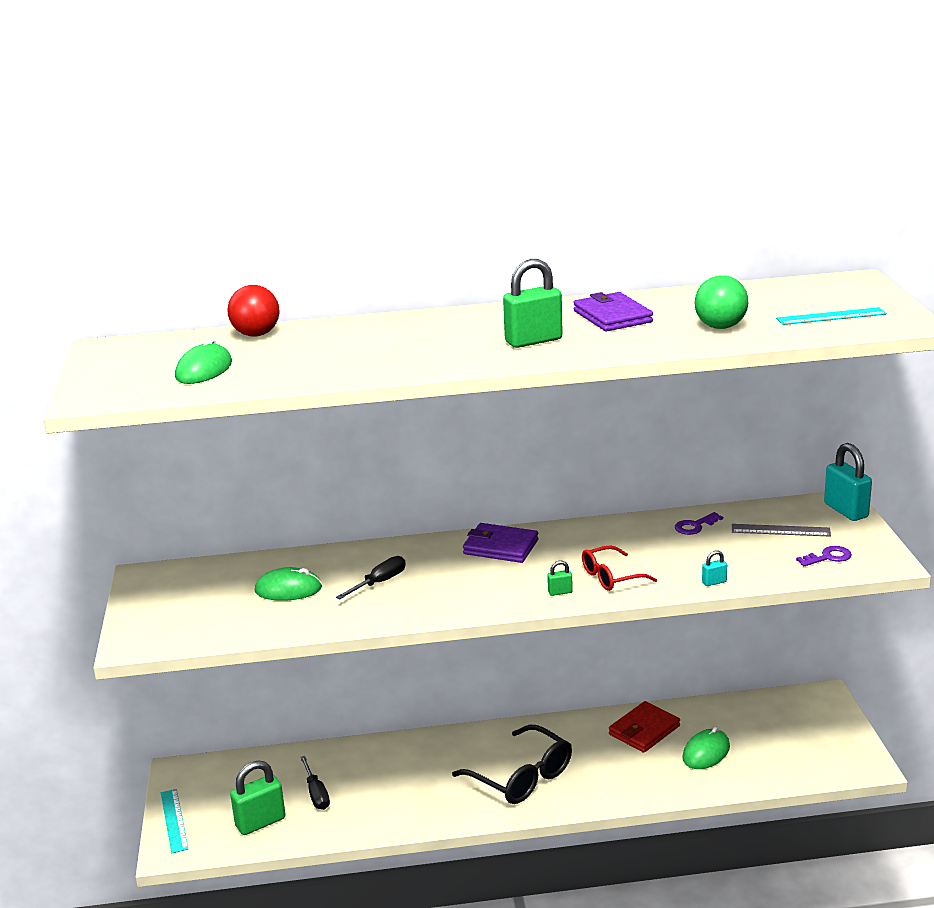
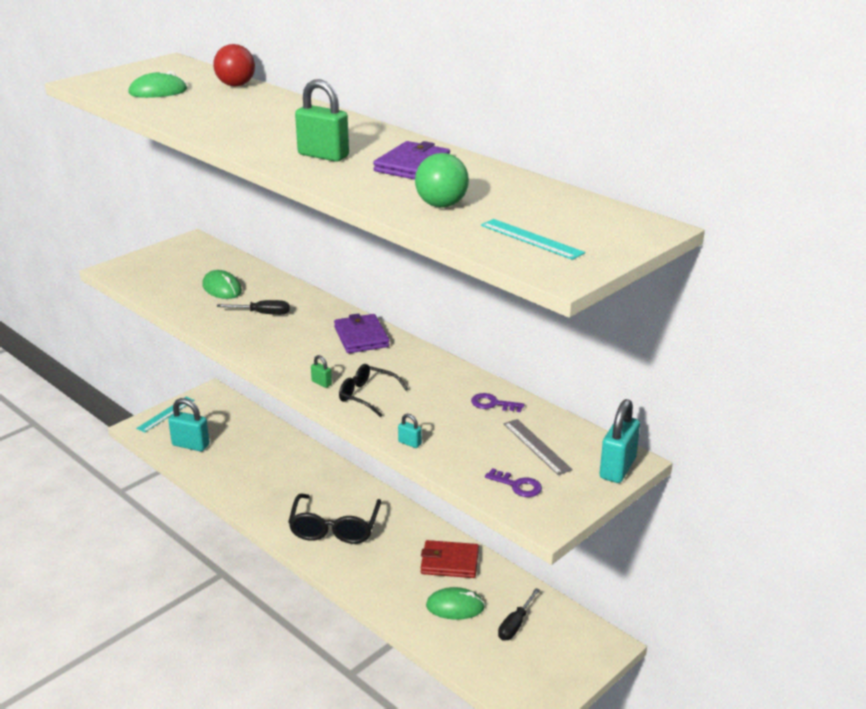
camera: 50 degrees right, 5 degrees up
green padlock [230,760,286,835] -> turquoise padlock [168,398,210,452]
black screwdriver [300,756,330,810] -> black screwdriver moved to [498,588,540,641]
red glasses [582,545,657,591] -> black glasses [339,364,408,417]

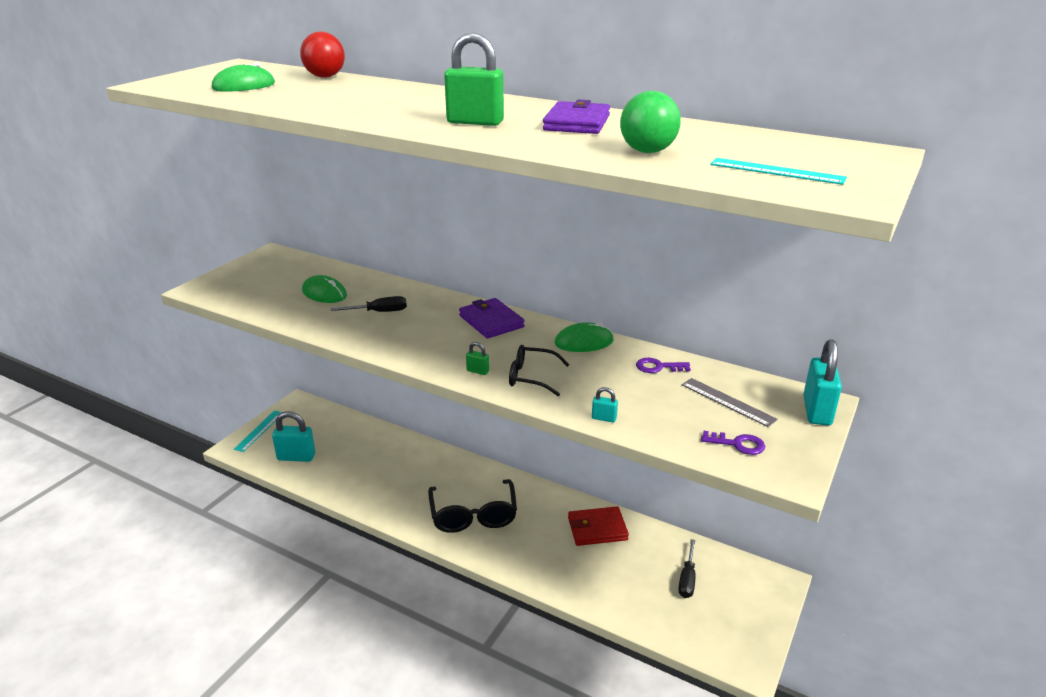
camera: 15 degrees left, 0 degrees up
green mouse [426,587,485,620] -> green mouse moved to [554,322,613,352]

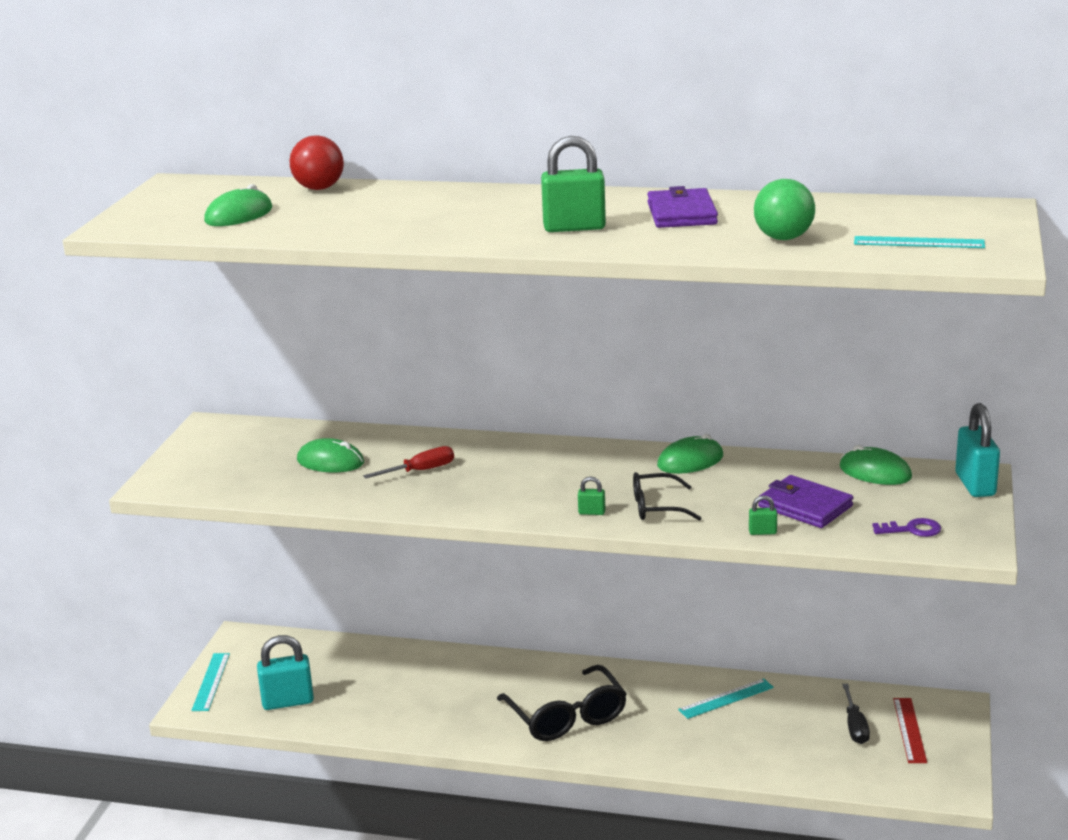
camera: 15 degrees left, 5 degrees down
black screwdriver [331,296,407,312] -> red screwdriver [363,446,454,479]
purple wallet [459,298,525,339] -> purple wallet moved to [758,475,853,528]
red wallet [568,506,629,546] -> turquoise ruler [678,678,774,719]
turquoise padlock [592,387,618,422] -> green padlock [749,495,777,535]
purple key [636,358,690,373] -> none
grey ruler [682,378,778,427] -> none
none -> green mouse [840,445,912,485]
none -> red ruler [893,698,927,763]

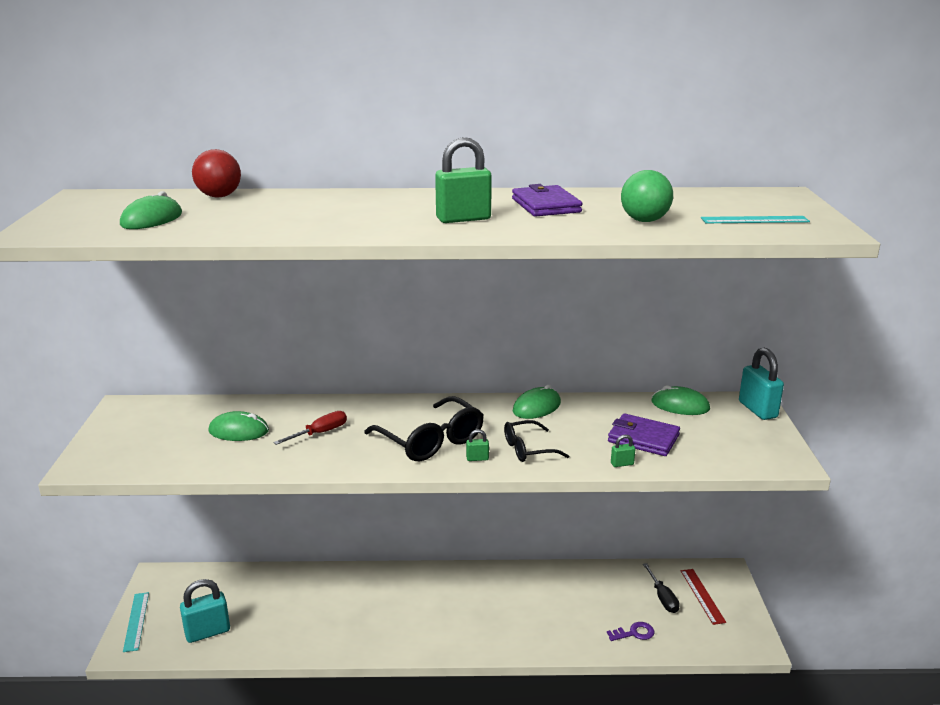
camera: 15 degrees left, 0 degrees up
black glasses [497,665,627,741] -> black glasses moved to [364,396,484,461]
turquoise ruler [678,678,774,719] -> none
purple key [872,518,941,537] -> purple key moved to [607,622,654,641]

